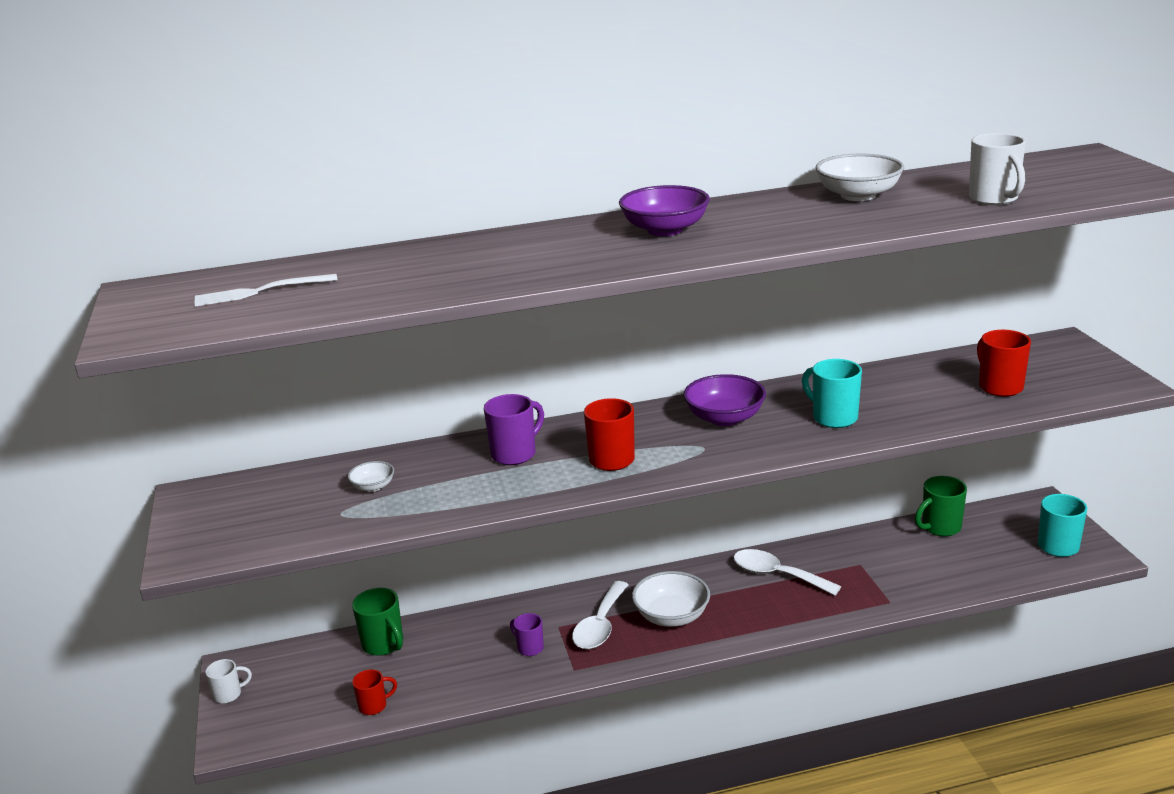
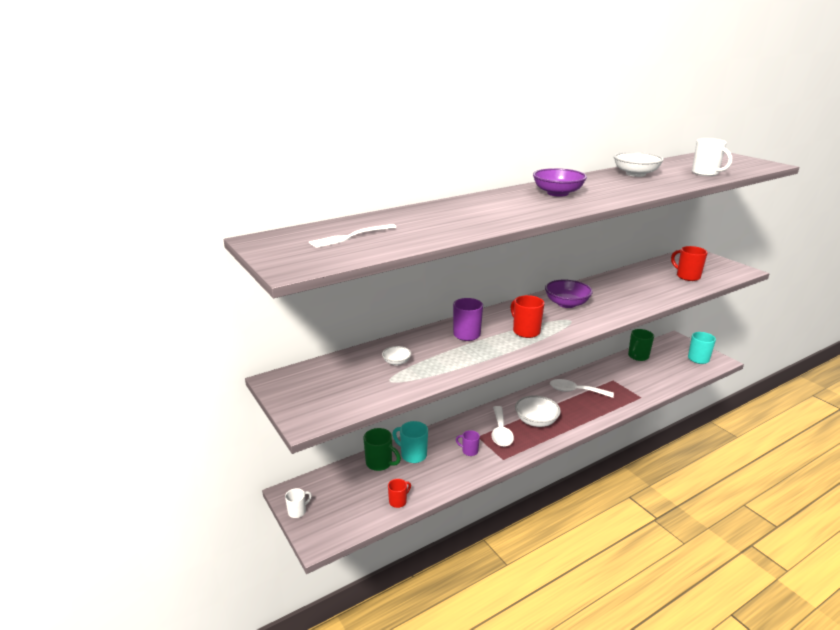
camera: 20 degrees left, 0 degrees up
turquoise mug [802,359,862,428] -> turquoise mug moved to [392,421,428,463]

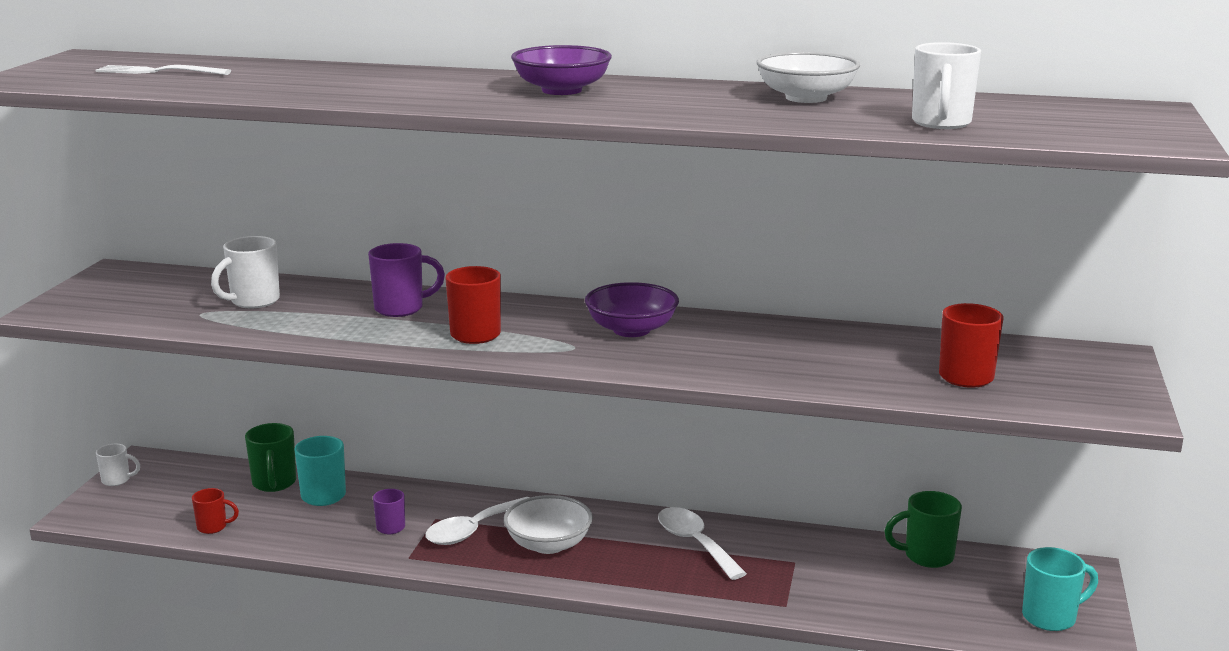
camera: 45 degrees right, 5 degrees down
white bowl [382,346,411,366] -> white mug [211,236,280,308]

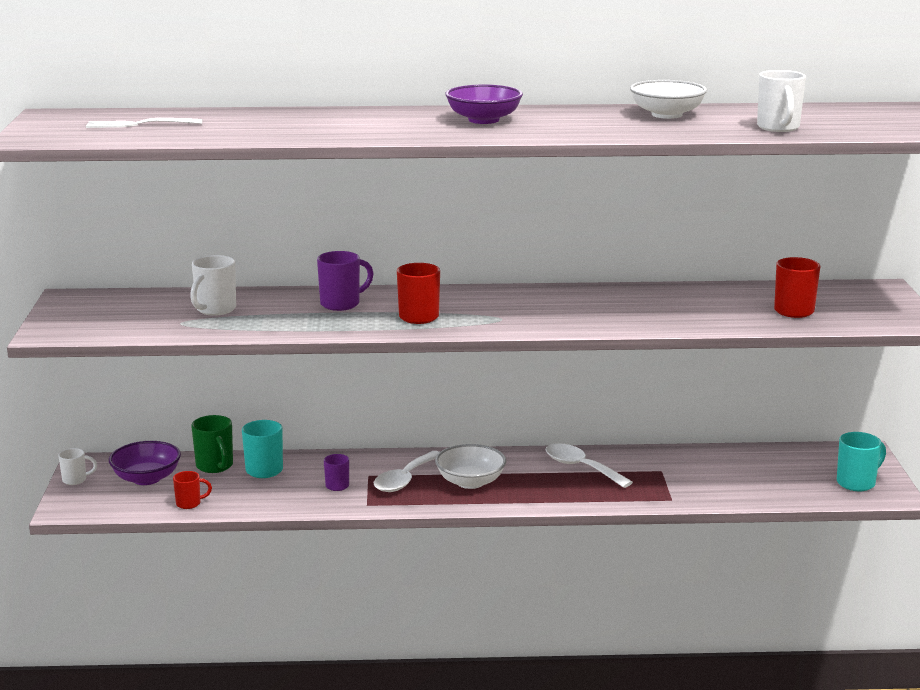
camera: 15 degrees left, 0 degrees up
purple bowl [585,282,679,337] -> purple bowl moved to [109,441,181,485]
green mug [884,491,962,568] -> none

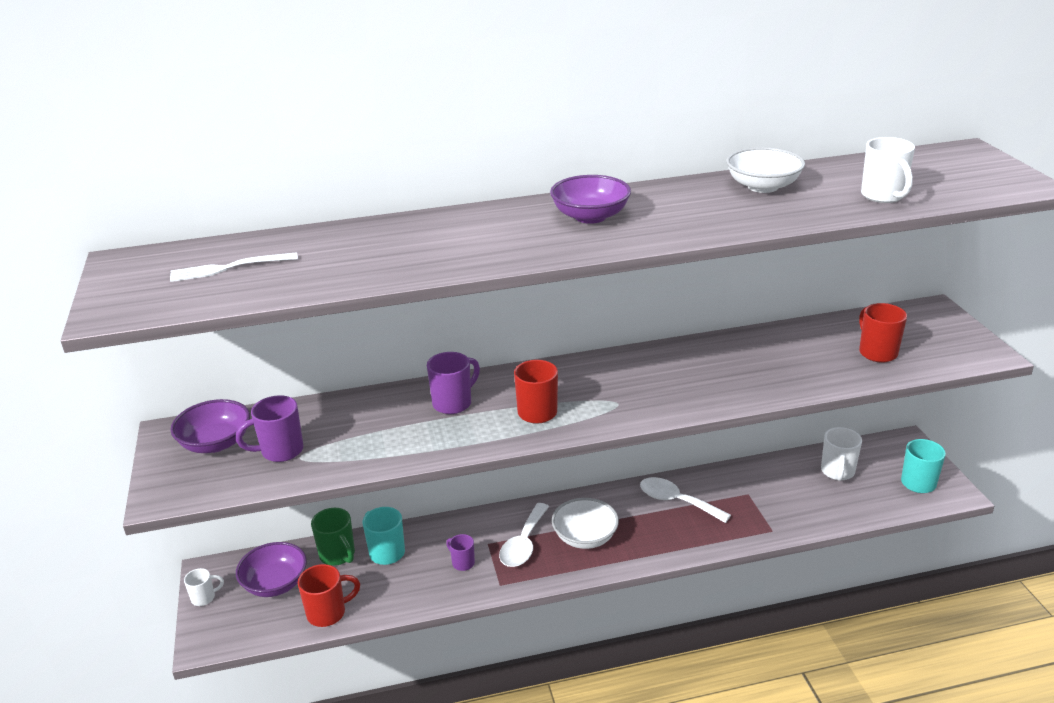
camera: 10 degrees left, 10 degrees up
red mug [173,471,212,509] -> red mug [298,564,360,627], size x1.61
white mug [190,255,236,316] -> white mug moved to [821,427,862,481]
none -> purple bowl [171,399,250,453]
none -> purple mug [236,395,304,462]

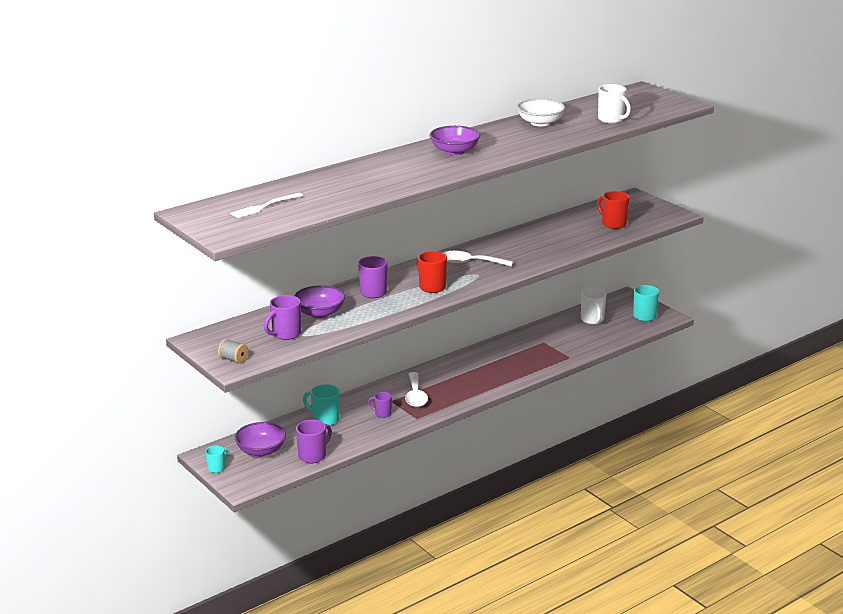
camera: 25 degrees left, 5 degrees down
purple bowl [171,399,250,453] -> purple bowl moved to [294,285,345,318]
white mug [184,568,224,606] -> turquoise mug [205,446,229,473]
red mug [298,564,360,627] -> purple mug [296,420,332,463]
green mug [311,508,355,566] -> none
white bowl [552,498,619,549] -> none
white spoon [640,477,731,523] -> white spoon moved to [443,251,513,267]
none -> grey spool [218,339,248,364]

